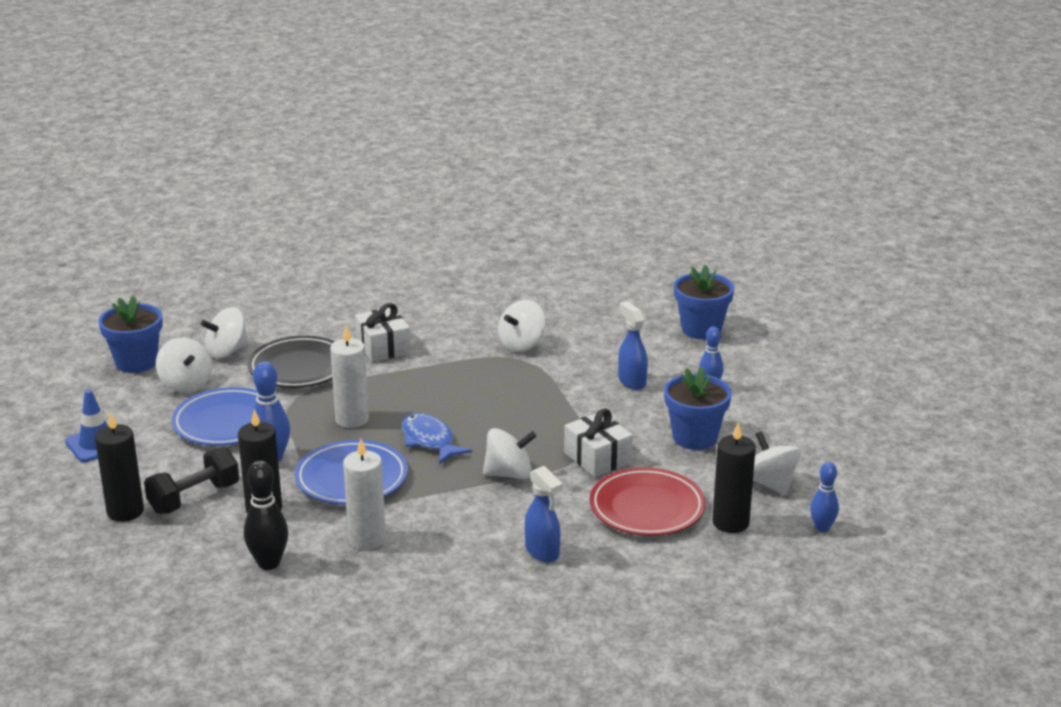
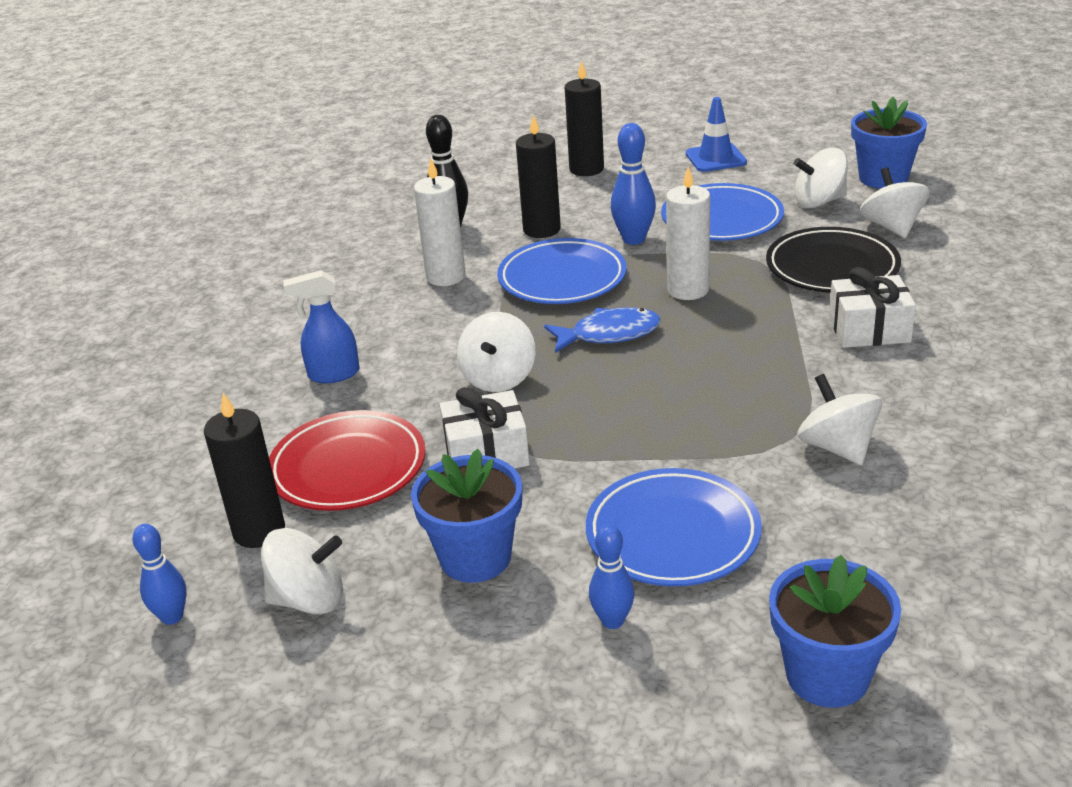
camera: 115 degrees right, 5 degrees up
black dumbbell [144,447,239,514] -> none
blue spray bottle [618,301,648,390] -> blue plate [586,468,762,586]

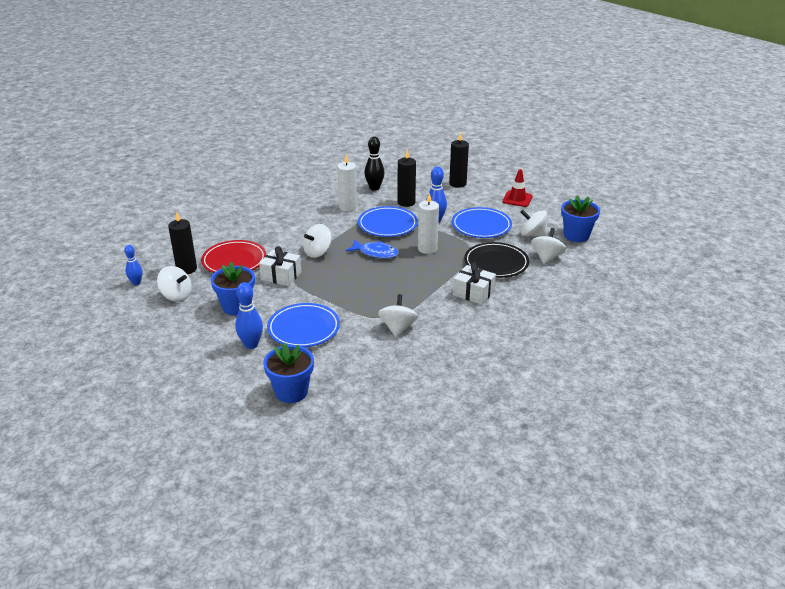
camera: 30 degrees right, 0 degrees up
blue spray bottle [283,270,360,383] -> none
blue bowling pin [589,524,635,629] -> blue bowling pin [235,282,263,349], size x1.51
blue traffic cone [686,97,747,172] -> red traffic cone [502,169,533,207]

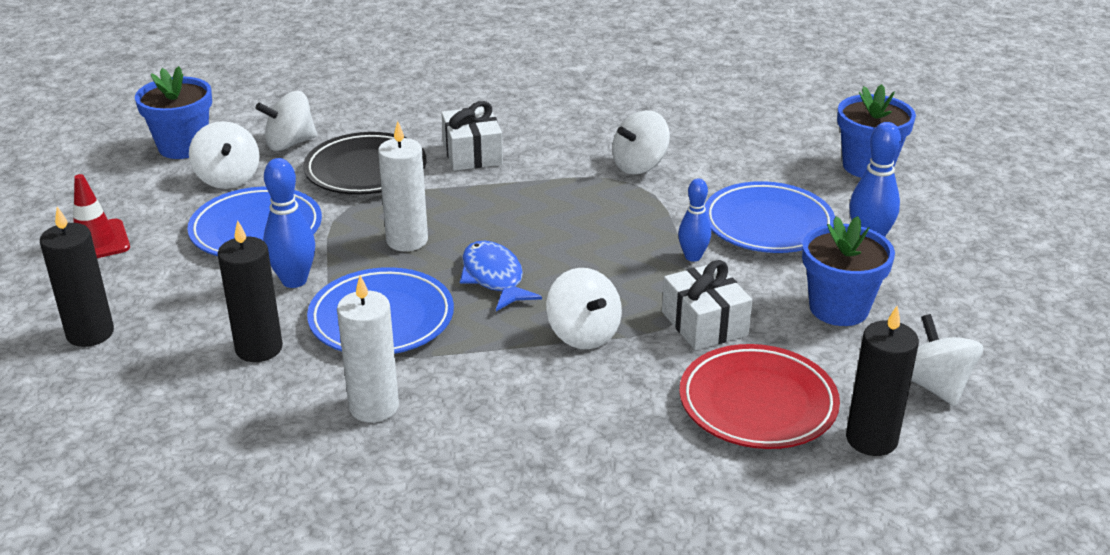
camera: 135 degrees left, 0 degrees up
blue bowling pin [124,245,142,285] -> blue bowling pin moved to [678,179,711,262]
white spinning top [303,224,332,258] -> white spinning top turned 60 degrees clockwise [546,268,622,349]
black bowling pin [364,136,385,191] -> none

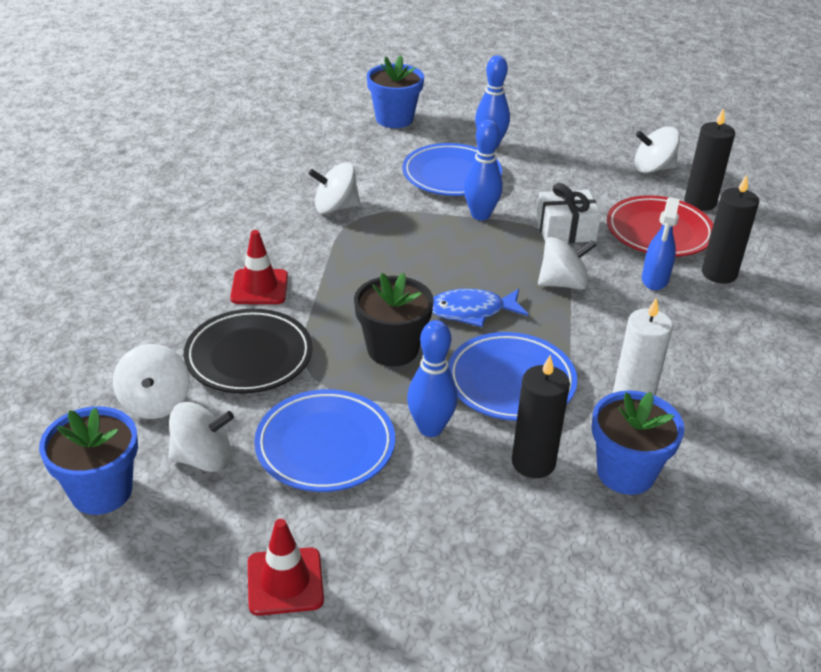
camera: 75 degrees left, 5 degrees up
black candle [40,206,114,347] -> black candle moved to [702,175,759,284]
white candle [378,121,428,251] -> black flower pot [354,273,434,367]
white gift [441,101,503,171] -> red traffic cone [230,230,288,304]
white spinning top [612,110,670,174] -> white spinning top turned 105 degrees clockwise [308,162,361,214]
blue bowling pin [678,179,711,262] -> blue bowling pin [464,119,502,221], size x1.51
blue flower pot [802,216,895,326] -> blue flower pot moved to [592,390,685,495]
none -> blue spray bottle [642,197,680,291]

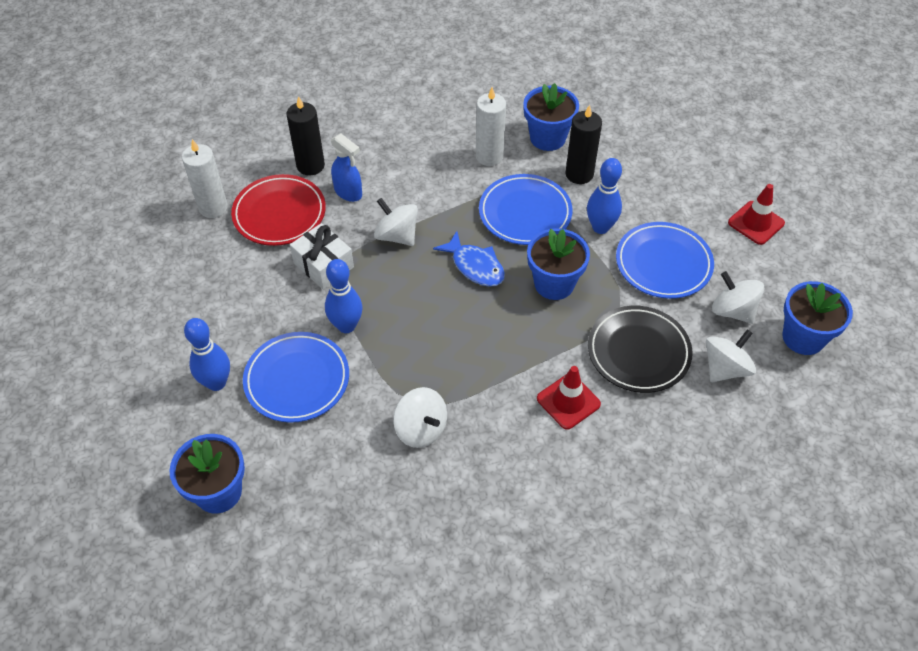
camera: 125 degrees left, 15 degrees up
black flower pot [354,273,434,367] -> blue flower pot [527,228,590,300]
white spinning top [634,127,680,173] -> none
blue spray bottle [642,197,680,291] -> blue spray bottle turned 60 degrees clockwise [331,133,362,202]
black candle [684,108,735,211] -> white candle [182,139,228,218]

